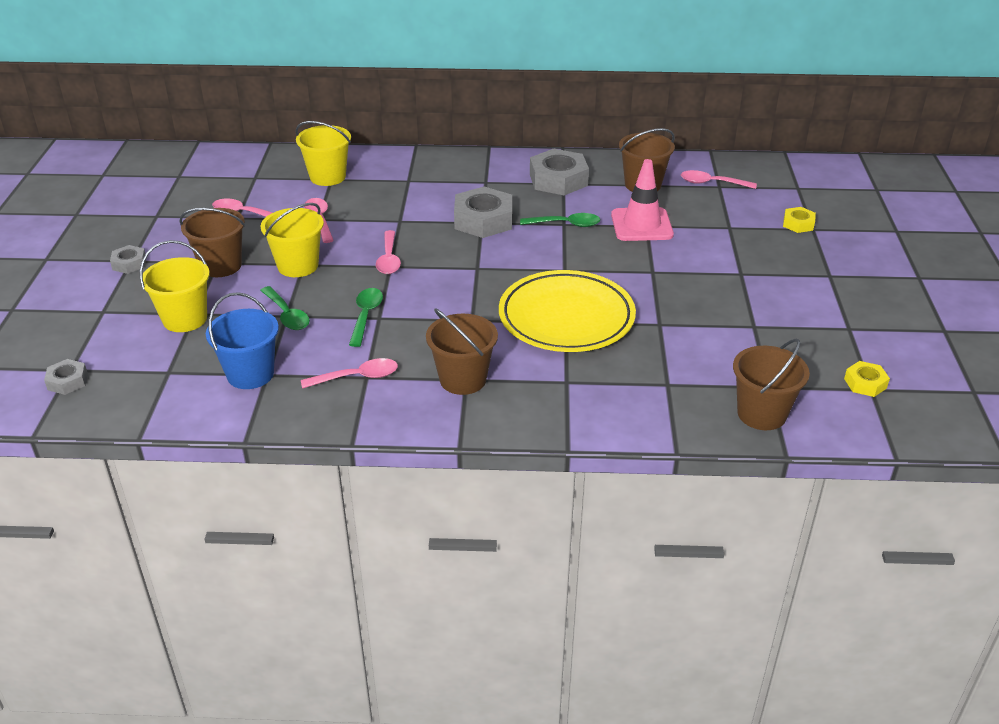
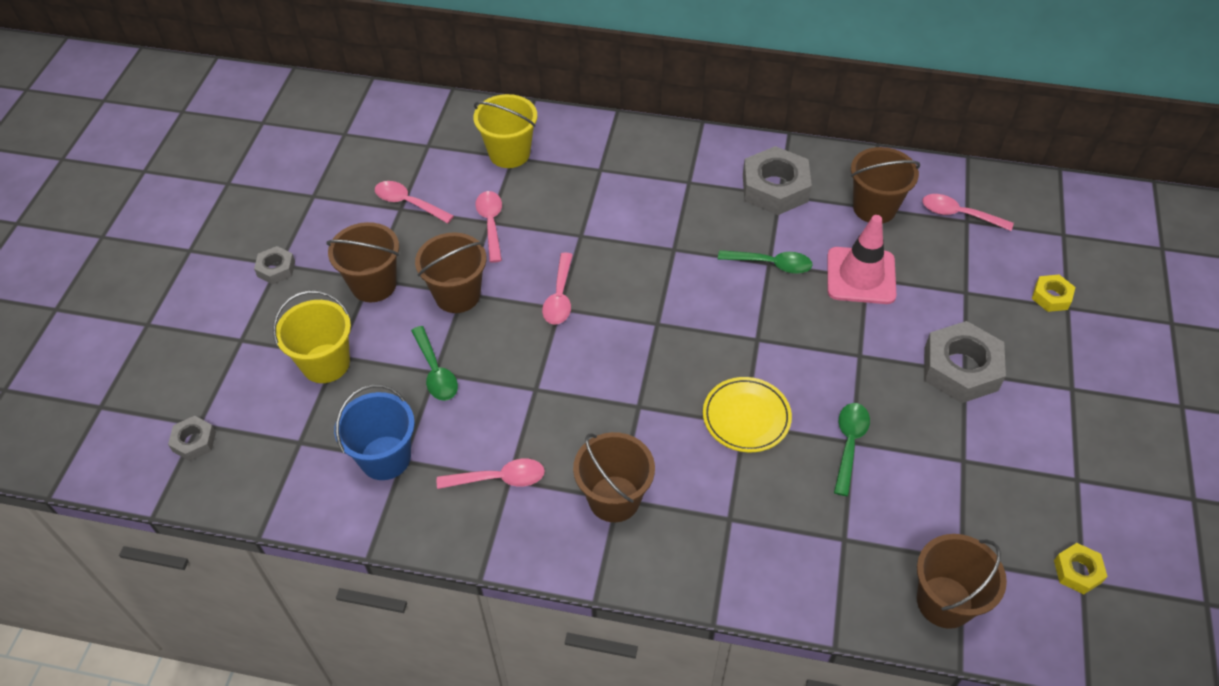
camera: 10 degrees right, 15 degrees up
yellow bucket [261,203,324,277] -> brown bucket [415,232,486,313]
green spoon [349,288,383,347] -> green spoon moved to [834,403,870,496]
grey nut [454,187,512,238] -> grey nut moved to [924,321,1006,403]
yellow plate [499,270,636,352] -> yellow plate [703,377,792,452], size x0.56

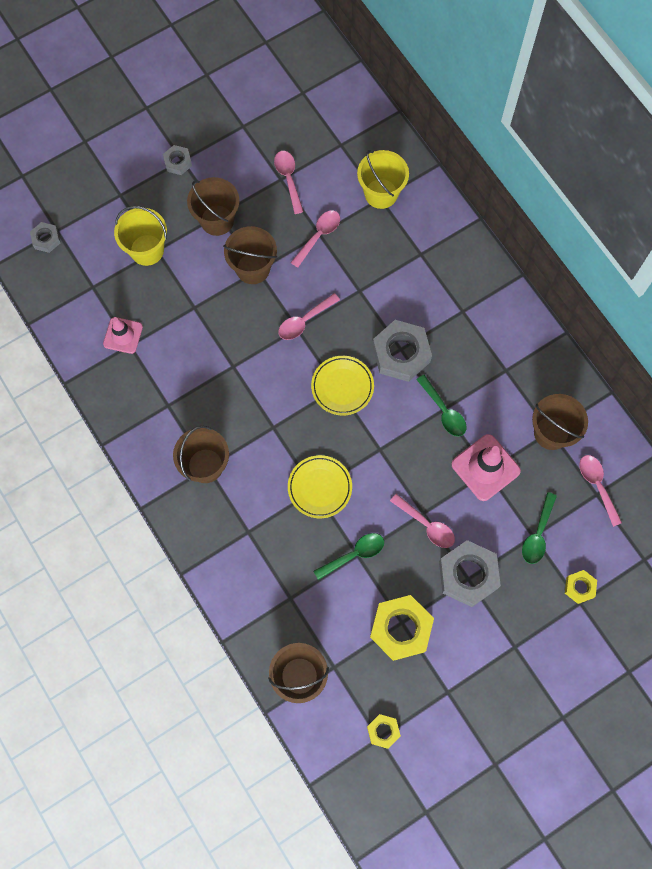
camera: 45 degrees right, 20 degrees up
blue bucket [334,384,415,480] -> pink traffic cone [103,317,143,354]
green spoon [411,326,458,401] -> green spoon moved to [522,492,557,564]
pink spoon [437,459,545,489] -> pink spoon moved to [390,494,455,548]
grey nut [743,146,812,215] -> grey nut moved to [372,320,432,382]
none -> yellow plate [311,356,374,415]
none -> yellow nut [370,595,434,661]

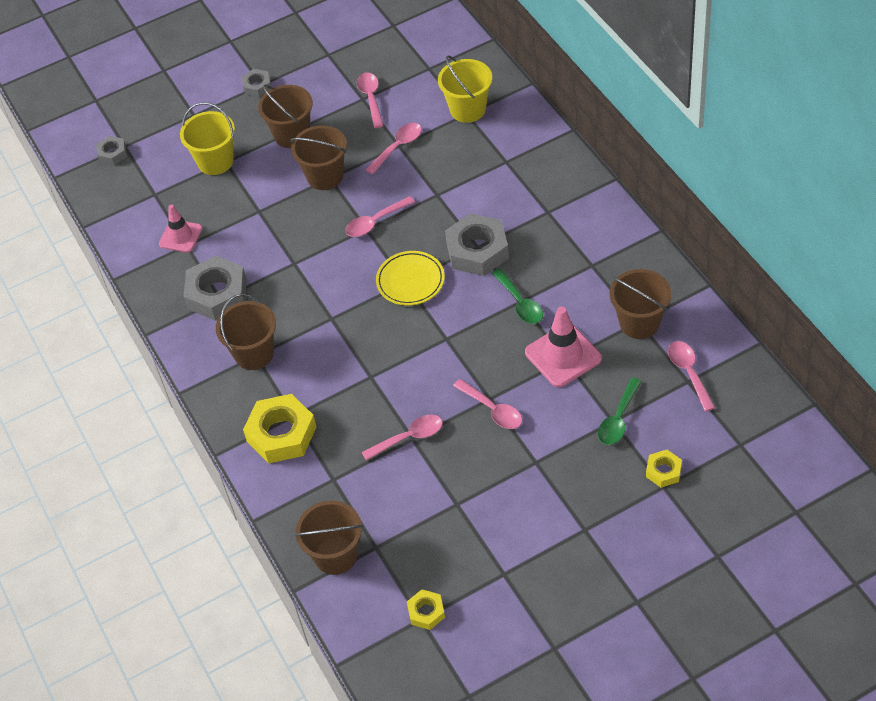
camera: 10 degrees right, 20 degrees down
yellow plate [288,455,352,518] -> none
green spoon [313,533,384,580] -> pink spoon [361,415,443,461]
yellow nut [370,595,434,661] -> yellow nut moved to [243,394,317,463]
grey nut [439,540,501,607] -> grey nut moved to [183,256,247,321]

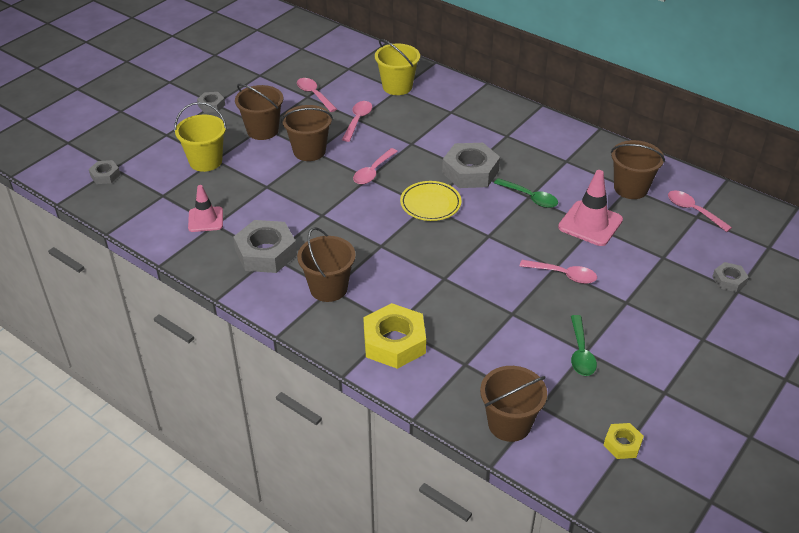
camera: 30 degrees left, 10 degrees down
pink spoon [361,415,443,461] -> none
green spoon [598,378,642,445] -> green spoon moved to [571,315,597,376]
yellow nut [646,450,682,488] -> grey nut [712,262,749,292]

